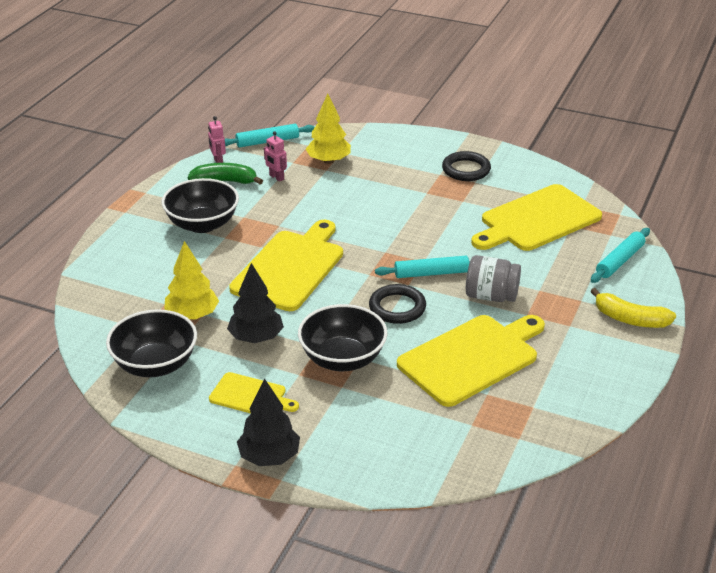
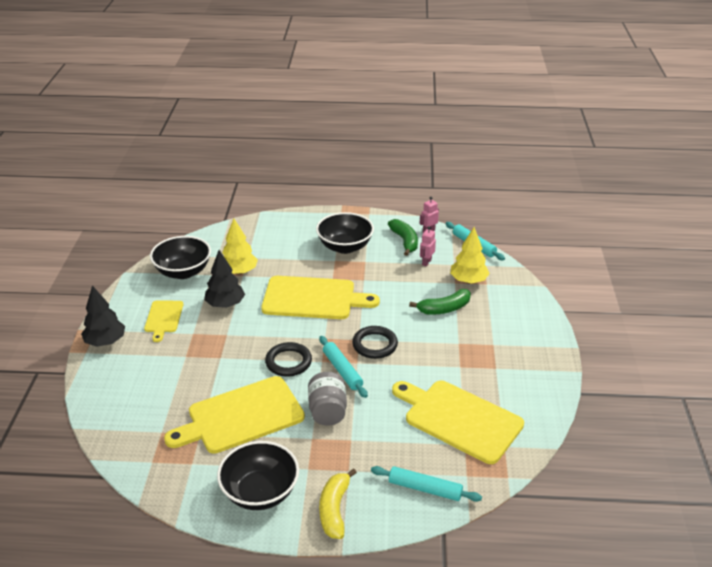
camera: 70 degrees right, 0 degrees up
black bowl [298,304,387,371] -> black bowl moved to [217,441,299,510]
yellow cutting board [397,315,545,407] -> yellow cutting board turned 120 degrees clockwise [164,376,305,454]
black ring [442,151,491,181] -> black ring moved to [352,326,398,359]
none -> green banana [409,289,471,315]

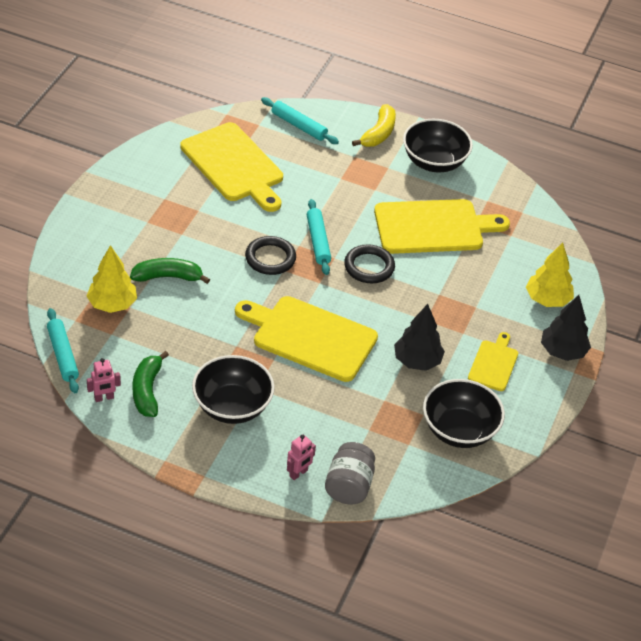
camera: 165 degrees left, 10 degrees up
yellow tree [222,218,258,275] -> yellow tree moved to [526,242,574,307]
grey jar [308,372,347,426] -> grey jar moved to [325,442,375,504]
pink robot [420,226,436,266] -> pink robot moved to [287,434,316,480]

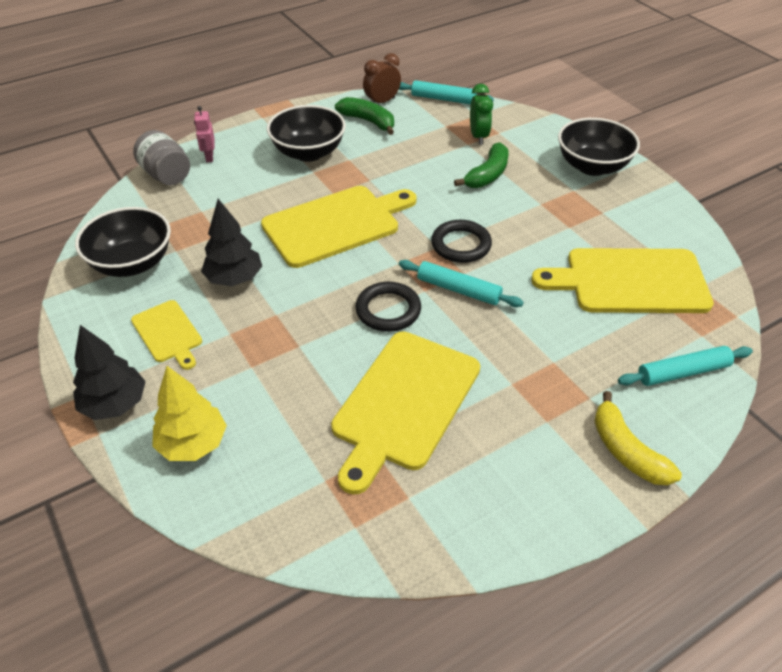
camera: 130 degrees right, 0 degrees up
yellow tree [87,245,137,313] -> green clock [470,84,493,145]
pink robot [87,358,121,402] -> brown clock [363,53,401,103]
black bowl [403,119,473,172] -> black bowl moved to [558,118,640,176]

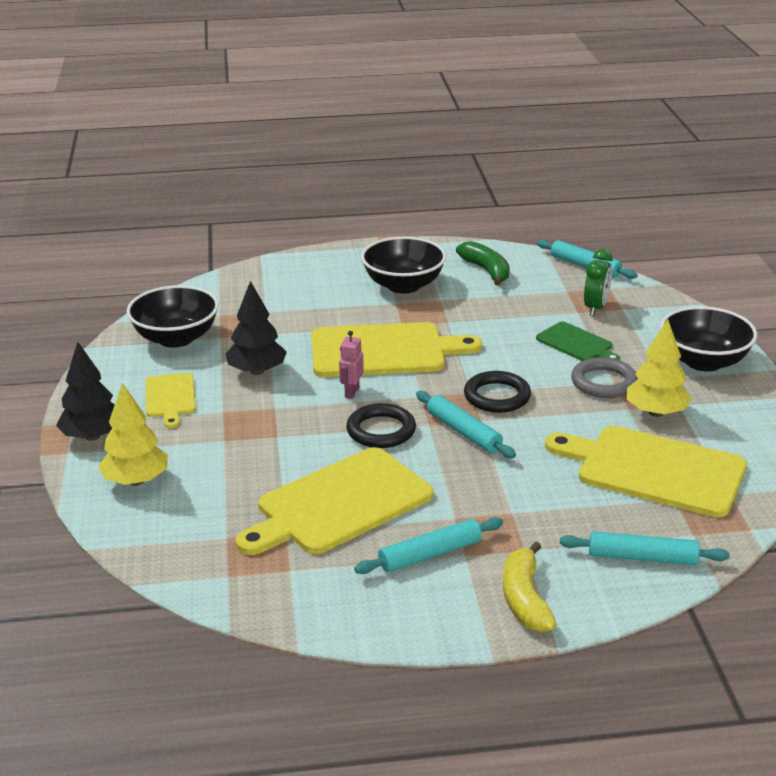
camera: 25 degrees right, 15 degrees down
grey jar [133,130,190,185] -> none
pink robot [194,106,215,162] -> pink robot moved to [339,331,364,399]
brown clock [363,53,401,103] -> none
green banana [454,142,509,188] -> green cutting board [536,321,620,361]
none -> turquoise rolling pin [354,517,503,574]
none -> grey ring [571,357,638,398]
none -> yellow tree [627,319,692,417]

